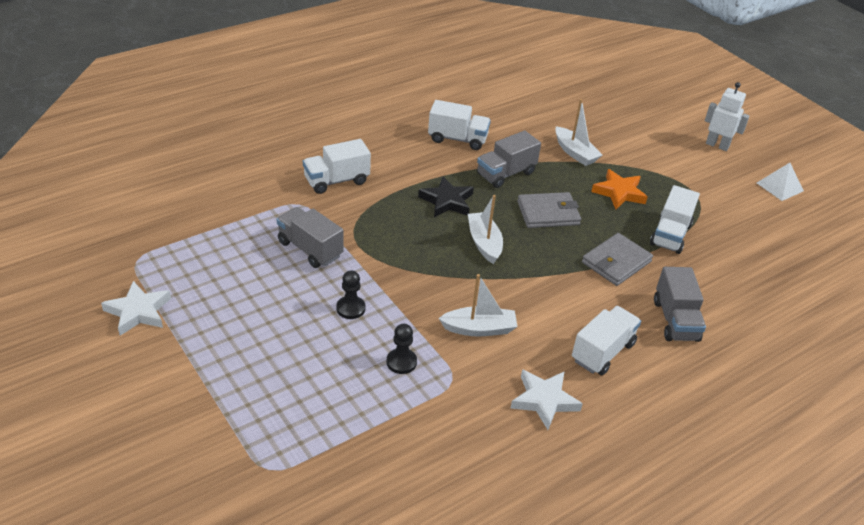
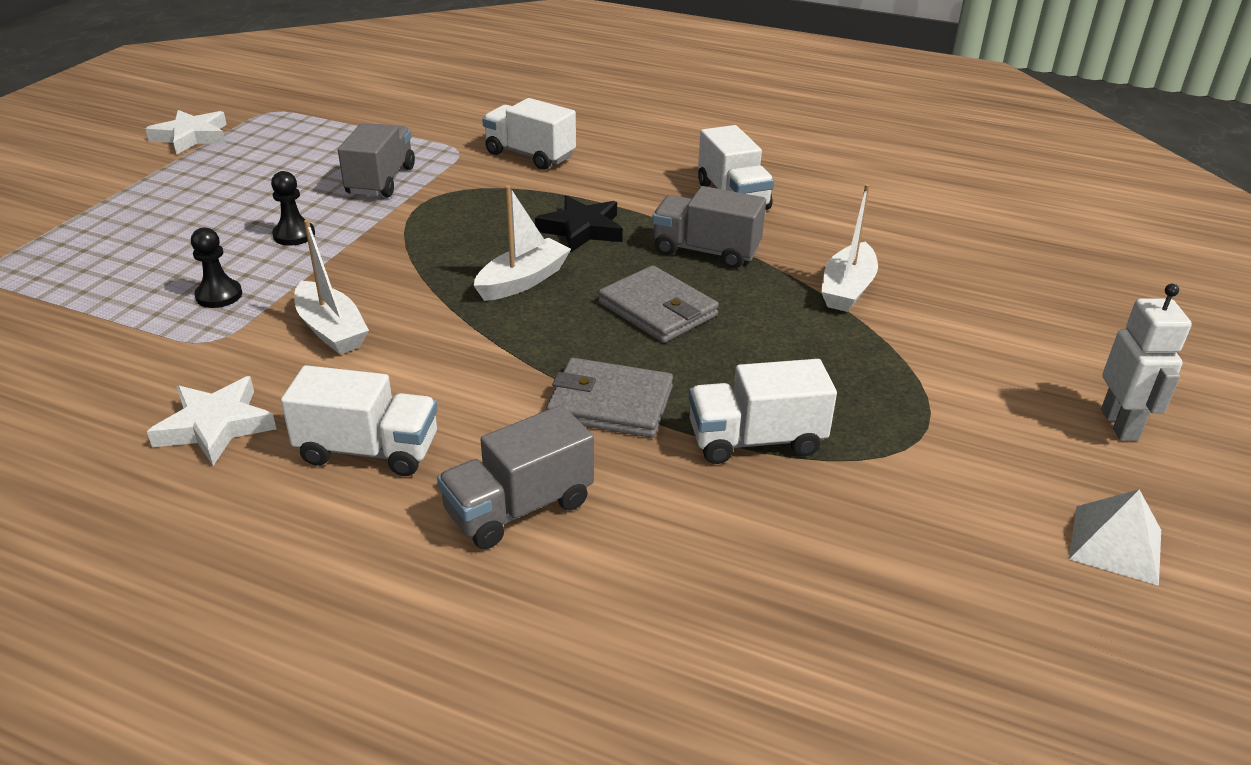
camera: 60 degrees right, 5 degrees down
orange star [591,169,647,210] -> none

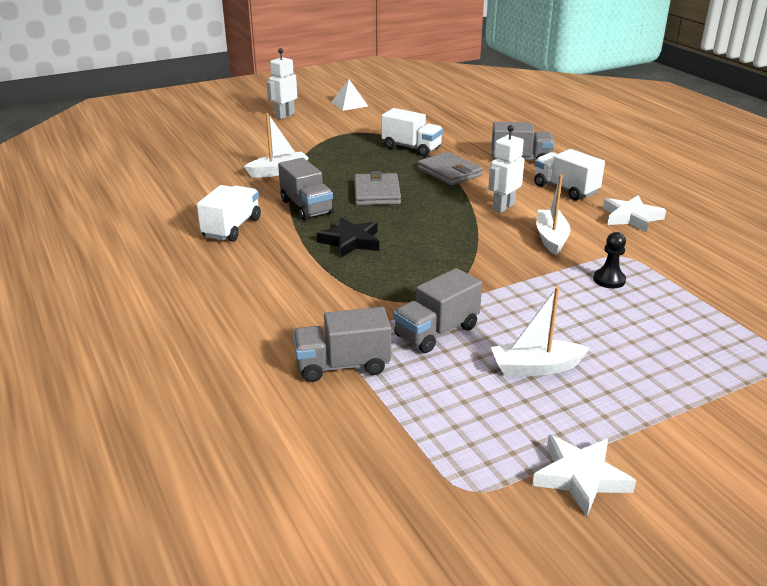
camera: 140 degrees left, 5 degrees down
black pawn [271,171,315,246] -> none
white boat [473,185,571,301] -> white boat moved to [491,287,590,376]
white truck [482,98,576,170] -> none
none -> grey truck [293,307,391,382]
none -> white robot [488,125,524,213]

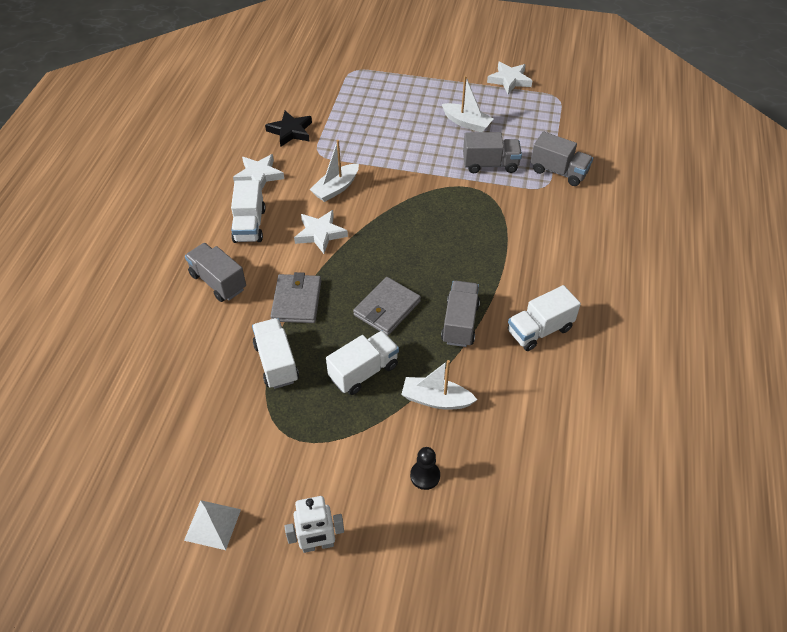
camera: 140 degrees left, 20 degrees up
black star [317,217,379,258] -> black star moved to [265,111,312,147]
white robot [488,125,524,213] -> white star [294,210,348,254]
black pawn [593,232,626,288] -> black pawn moved to [410,447,440,490]
none -> white truck [326,331,399,395]

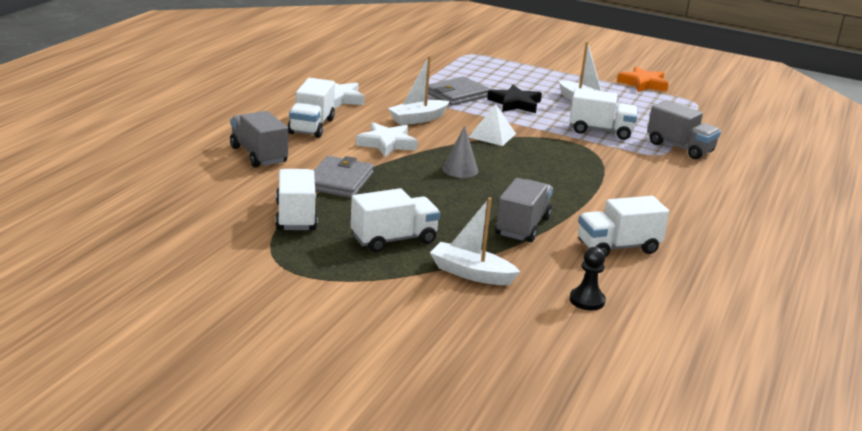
camera: 10 degrees right, 25 degrees down
white pyramid [184,500,241,550] -> white pyramid moved to [468,104,516,146]
black star [265,111,312,147] -> black star moved to [487,85,542,113]
white robot [284,496,344,553] -> none
grey wallet [353,277,421,336] -> grey wallet moved to [428,76,491,106]
black pawn [410,447,440,490] -> black pawn moved to [569,247,606,310]
grey truck [463,132,522,173] -> white truck [569,88,638,140]
white star [487,62,532,94] -> orange star [617,66,669,92]
none -> grey cone [442,126,479,178]

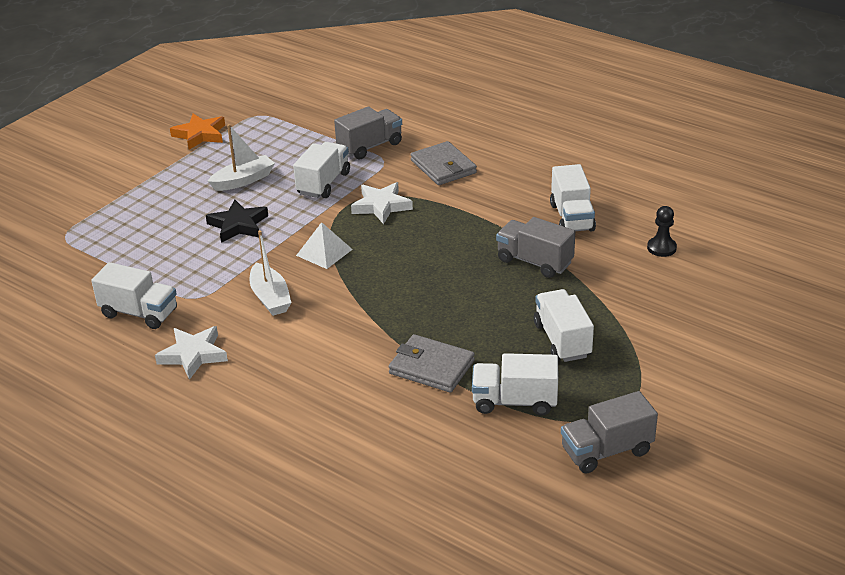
camera: 75 degrees left, 10 degrees up
grey truck [230,111,288,168] -> grey truck moved to [561,391,658,474]
white truck [288,78,335,138] -> white truck moved to [91,262,177,329]
white star [356,122,418,157] -> white star moved to [351,182,413,224]
grey wallet [428,76,491,106] -> grey wallet moved to [411,141,477,185]
white boat [430,197,520,285] -> none
grey cone [442,126,479,178] -> none

